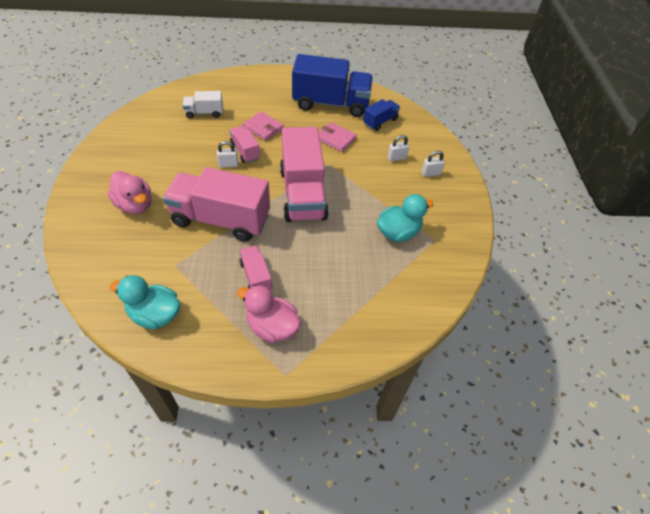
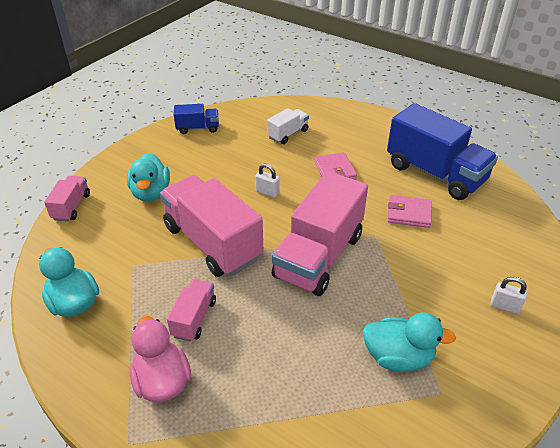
camera: 40 degrees right, 10 degrees down
pink duck [107,171,152,214] -> turquoise duck [127,153,170,202]
white truck [183,91,223,119] -> white truck turned 105 degrees clockwise [267,108,309,144]
pink truck [229,126,260,163] -> pink truck moved to [44,176,90,222]
pink wallet [319,122,357,152] -> pink wallet turned 60 degrees counterclockwise [388,195,432,228]
blue truck [363,99,400,131] -> blue truck moved to [174,104,219,134]
white padlock [387,135,409,162] -> none

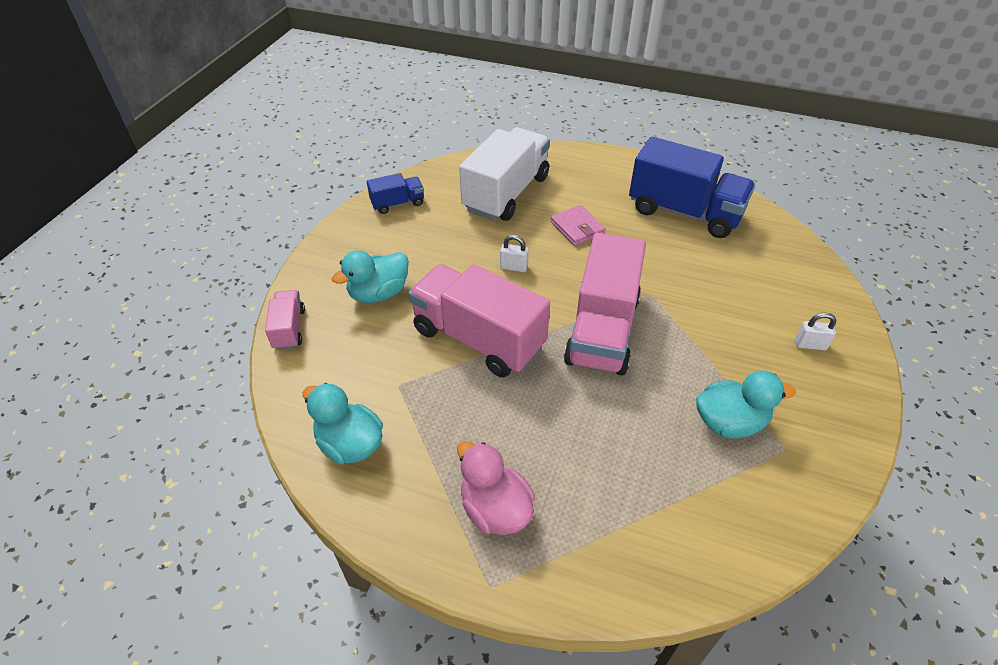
camera: 15 degrees left, 5 degrees up
turquoise duck [127,153,170,202] -> turquoise duck turned 75 degrees clockwise [332,250,409,303]
pink truck [167,279,216,342] -> none
white truck [267,108,309,144] -> white truck [459,127,550,221], size x2.08
pink wallet [388,195,432,228] -> none

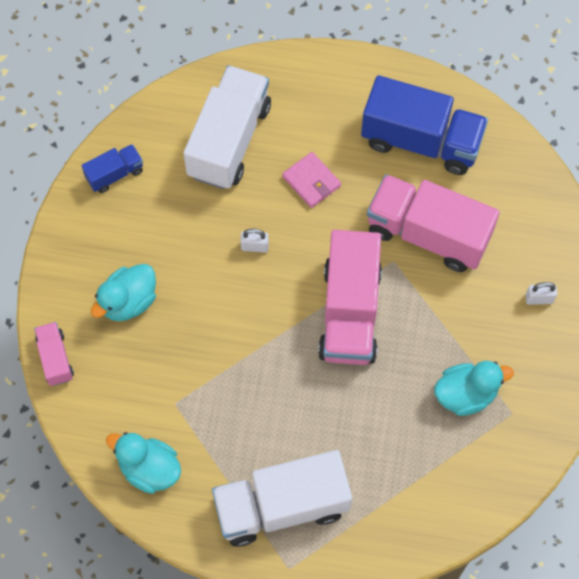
camera: 10 degrees left, 20 degrees up
pink truck [408,264,550,377] -> pink truck moved to [367,174,500,272]
pink duck [457,441,535,535] -> white truck [212,450,352,547]

